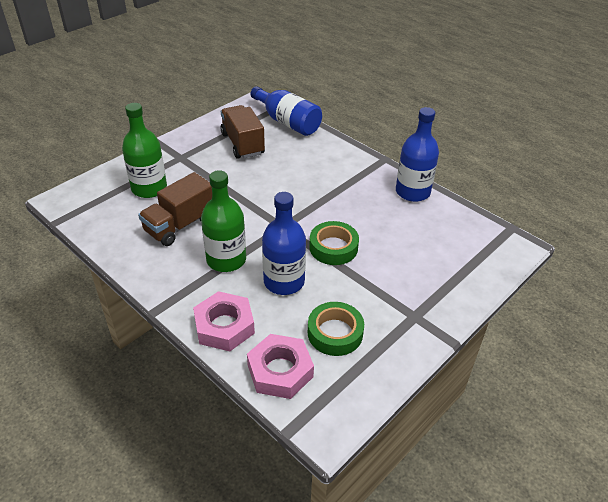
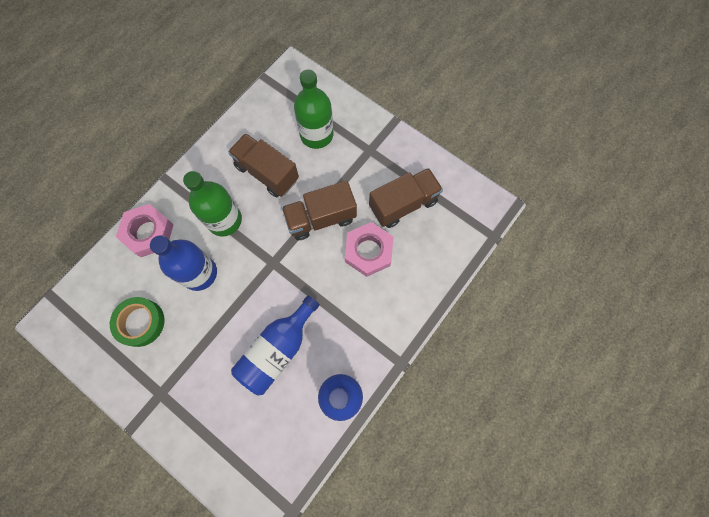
camera: 85 degrees right, 30 degrees up
pink nut [247,334,314,399] -> pink nut moved to [345,222,393,277]
blue bottle [250,86,322,136] -> blue bottle moved to [231,295,320,396]
green tape [309,221,359,265] -> none
none -> brown truck [282,181,357,240]

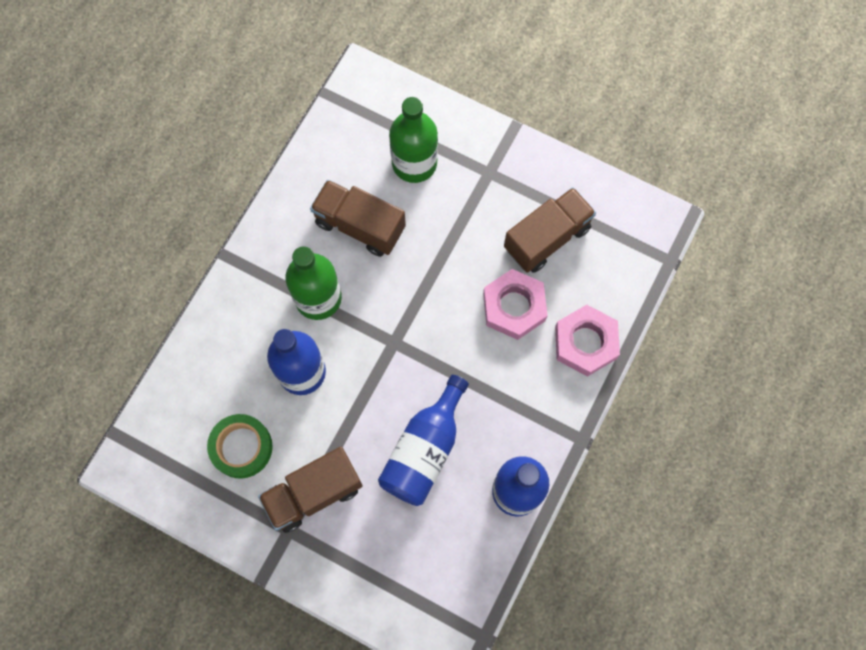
camera: 10 degrees left, 0 degrees up
pink nut [116,204,174,257] -> pink nut moved to [555,305,620,377]
brown truck [282,181,357,240] -> brown truck moved to [258,447,363,533]

